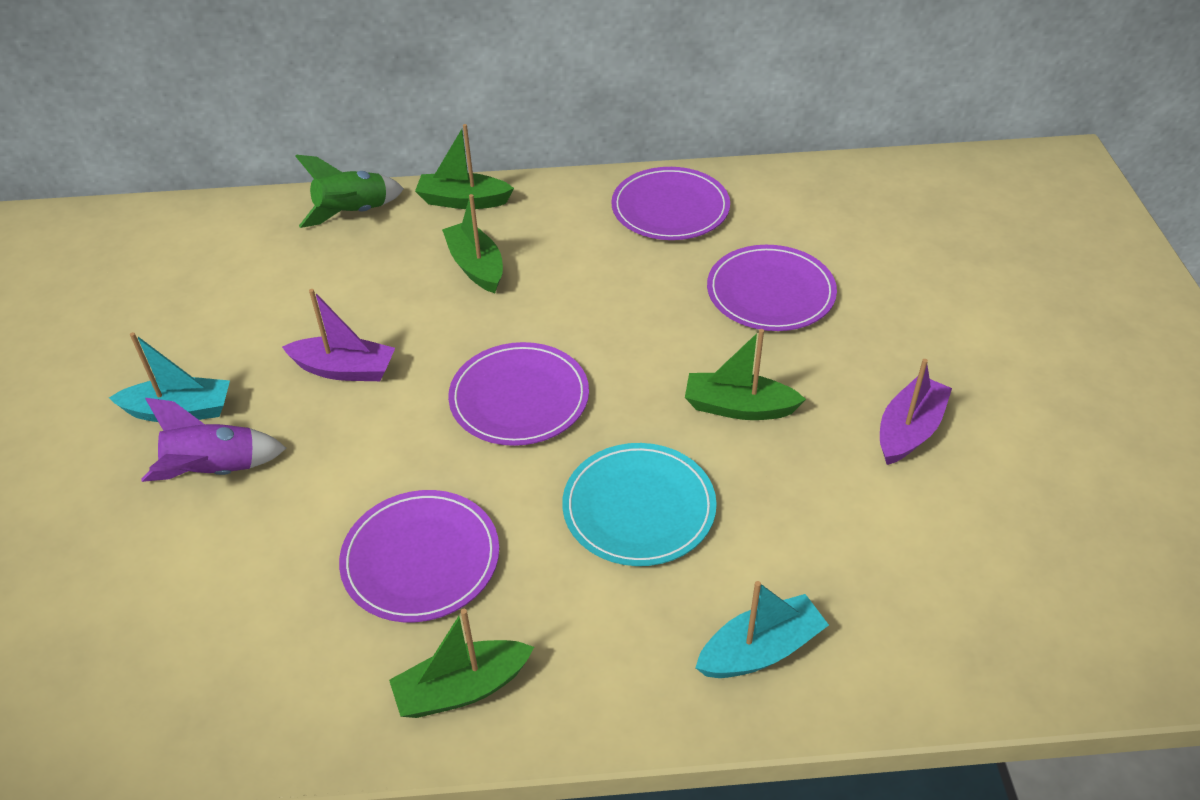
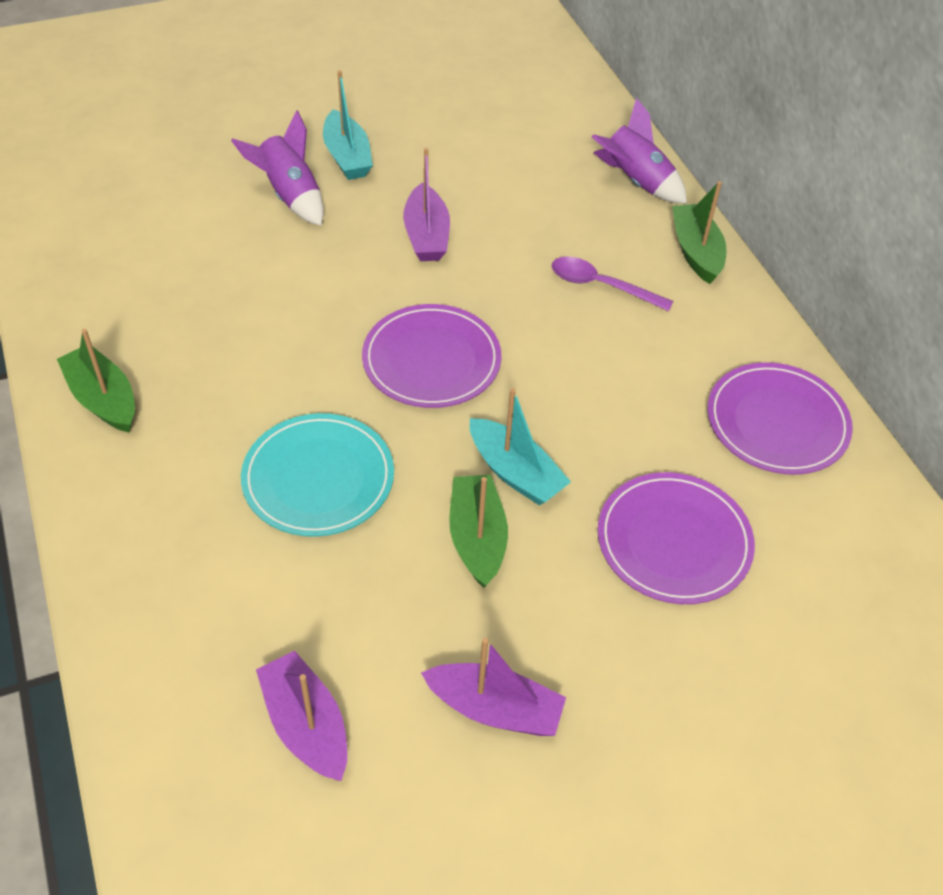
camera: 70 degrees right, 5 degrees up
green rocket [295,155,404,228] -> purple rocket [592,98,687,203]
purple plate [339,490,499,622] -> none
green boat [442,194,503,293] -> purple spoon [551,256,674,311]
turquoise boat [695,581,829,678] -> turquoise boat moved to [470,388,571,505]
none -> purple boat [256,651,347,781]

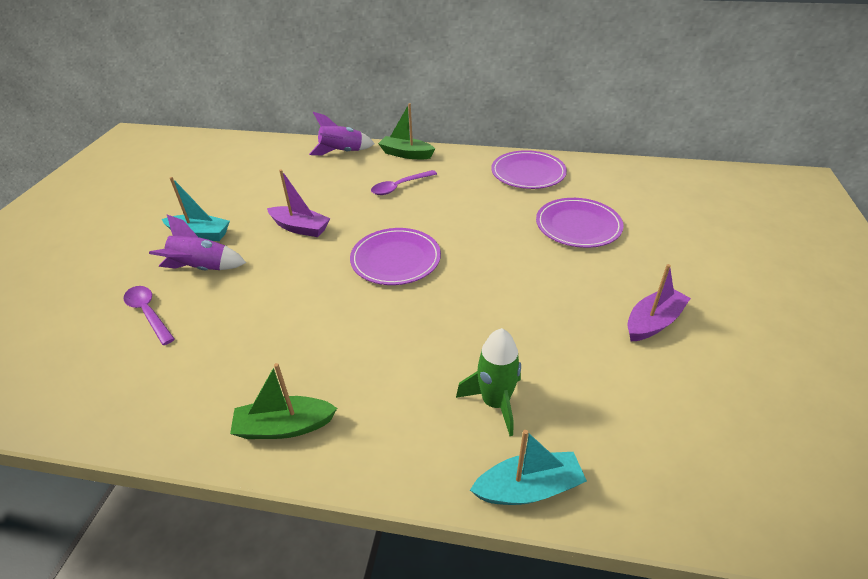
camera: 55 degrees left, 10 degrees down
turquoise plate [241,413,394,537] -> none
purple boat [256,651,347,781] -> none
green boat [449,475,508,588] -> none
turquoise boat [470,388,571,505] -> turquoise boat moved to [470,430,587,505]
none -> purple spoon [124,286,175,345]
none -> green rocket [456,328,521,436]

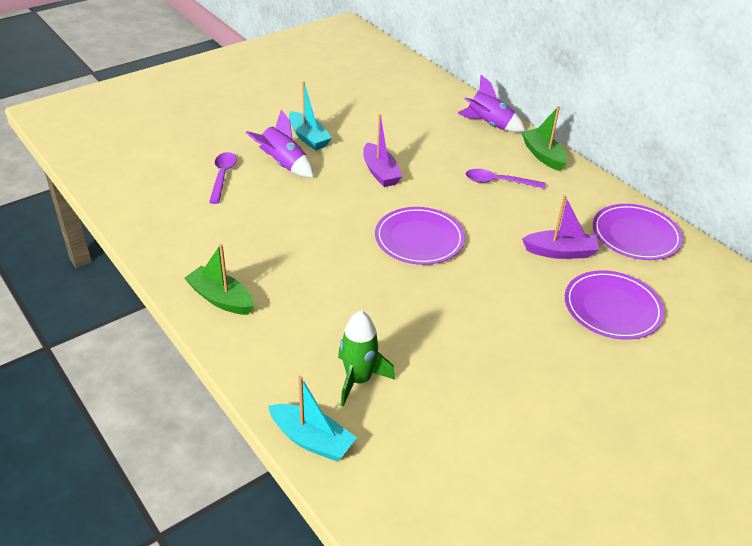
camera: 40 degrees right, 0 degrees up
purple boat [627,264,691,341] -> purple boat moved to [522,195,600,259]

